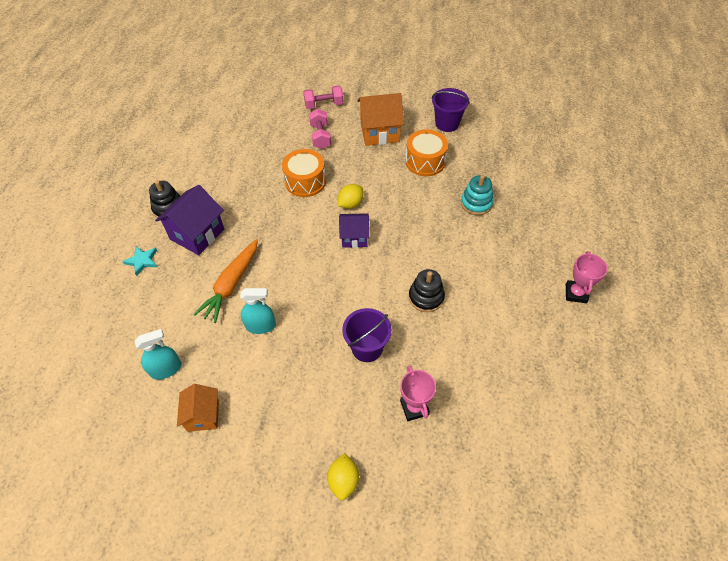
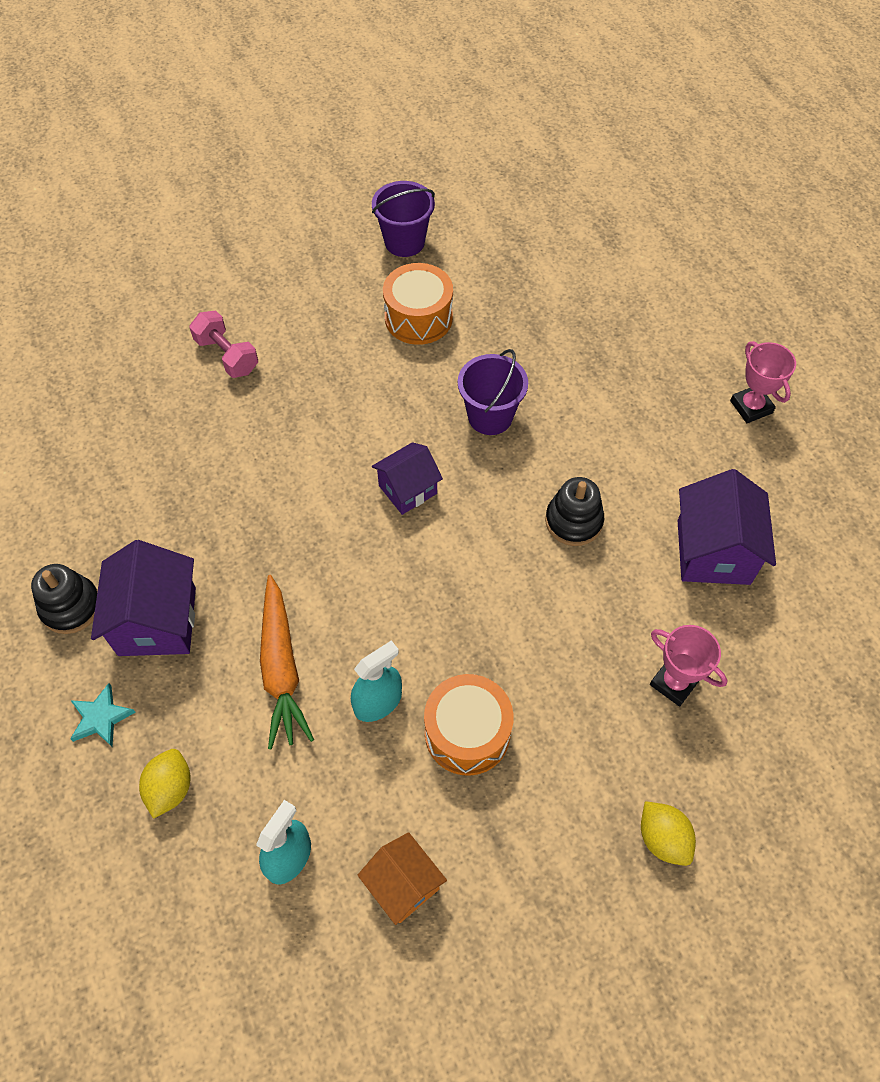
camera: 35 degrees left, 5 degrees up
orange drum [282,149,326,197] -> orange drum moved to [424,674,514,776]
pink dumbbell [303,85,344,109] -> none
yellow lemon [338,184,363,209] -> yellow lemon moved to [139,749,191,819]
purple bucket [342,308,392,362] -> purple bucket moved to [458,349,528,435]
orange house [357,93,404,146] -> none
turquoise stacking toy [461,175,494,215] -> none
none -> purple house [677,469,776,585]

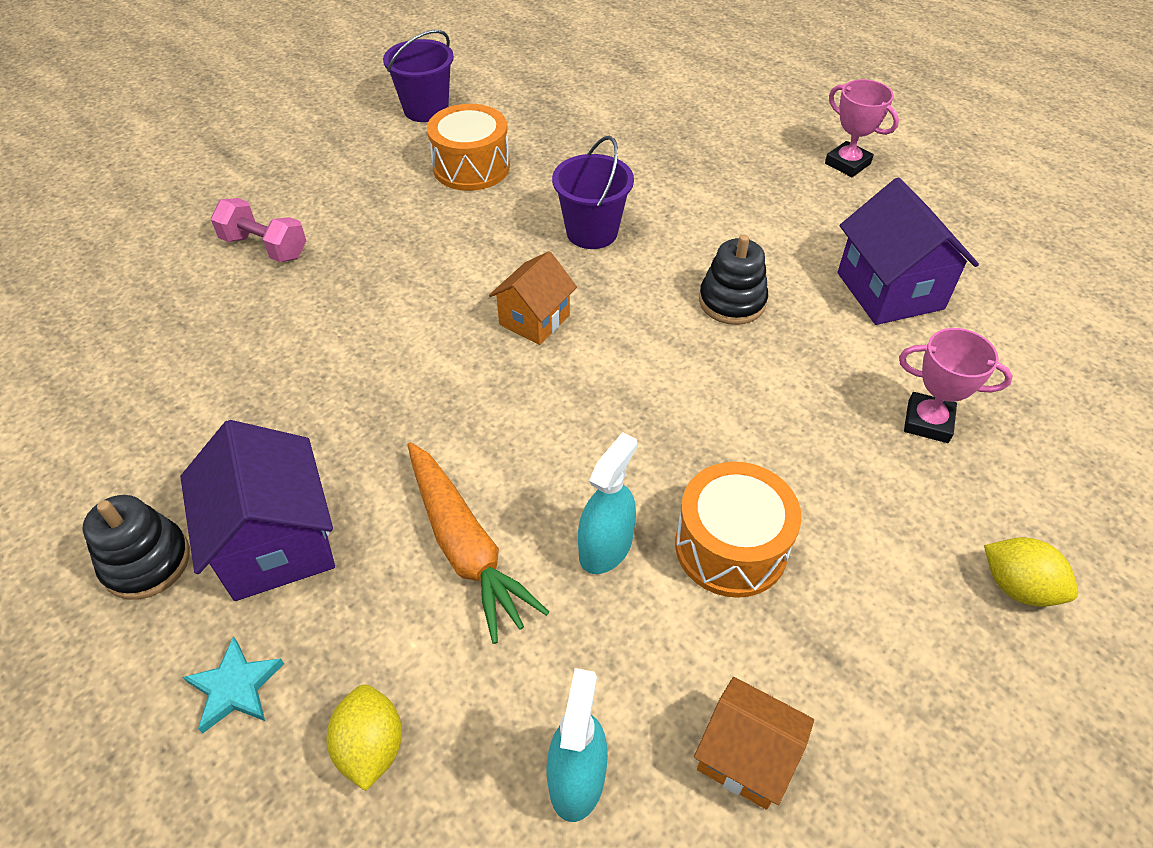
camera: 20 degrees left, 10 degrees down
purple house [372,442,443,515] -> orange house [489,251,577,345]

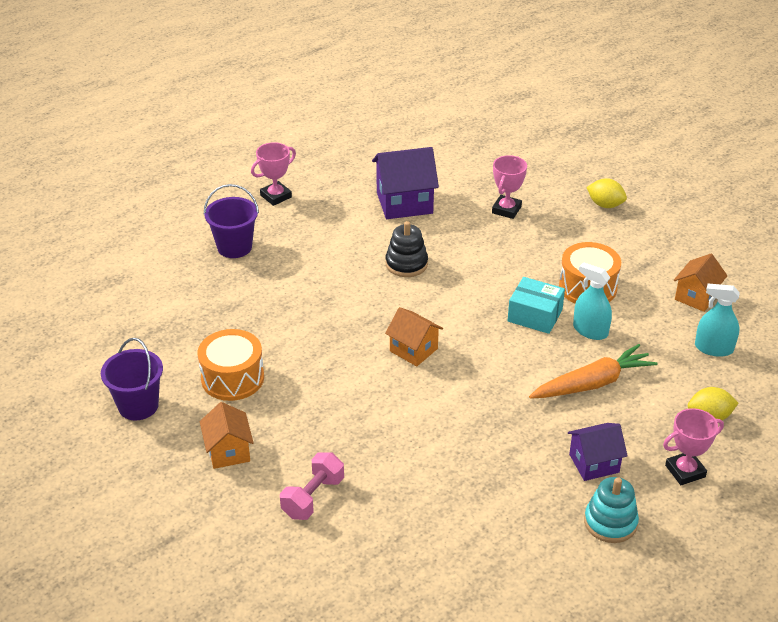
camera: 85 degrees left, 10 degrees down
black stacking toy [83,495,190,600] -> turquoise stacking toy [584,477,639,543]
purple house [180,420,335,601] -> purple house [568,423,628,481], size x0.63
turquoise star [183,636,284,733] -> pink trophy [663,408,724,485]
purple bucket [552,136,634,249] -> purple bucket moved to [204,184,259,258]
yellow lemon [984,537,1078,607] -> yellow lemon turned 75 degrees clockwise [586,178,627,208]
none -> orange house [200,402,254,469]
none -> turquoise box [508,277,565,334]

